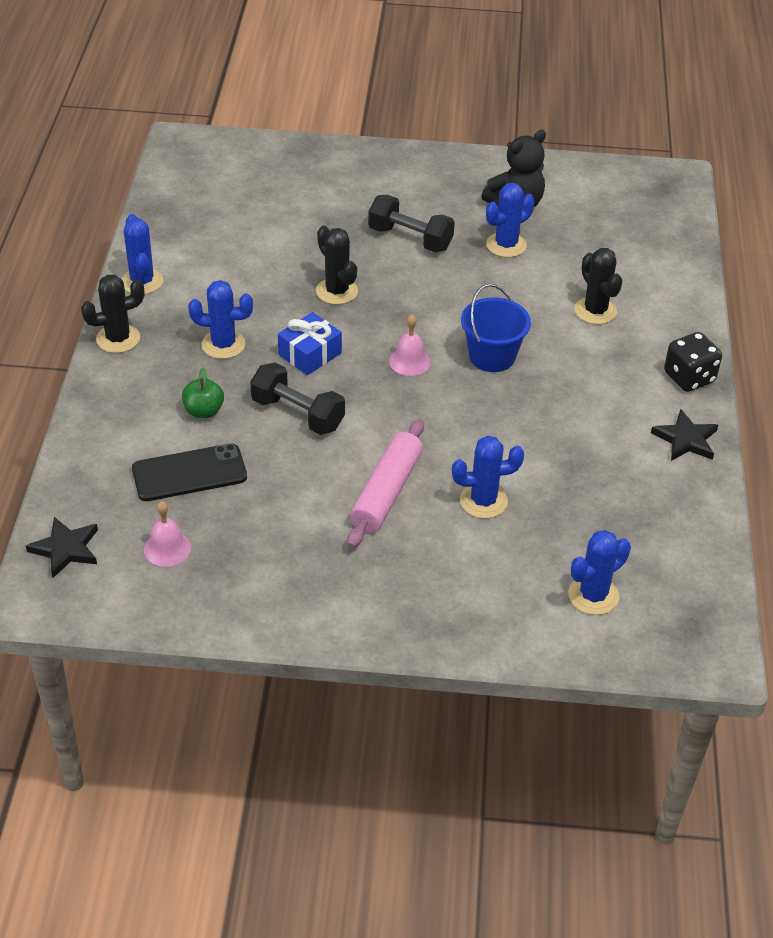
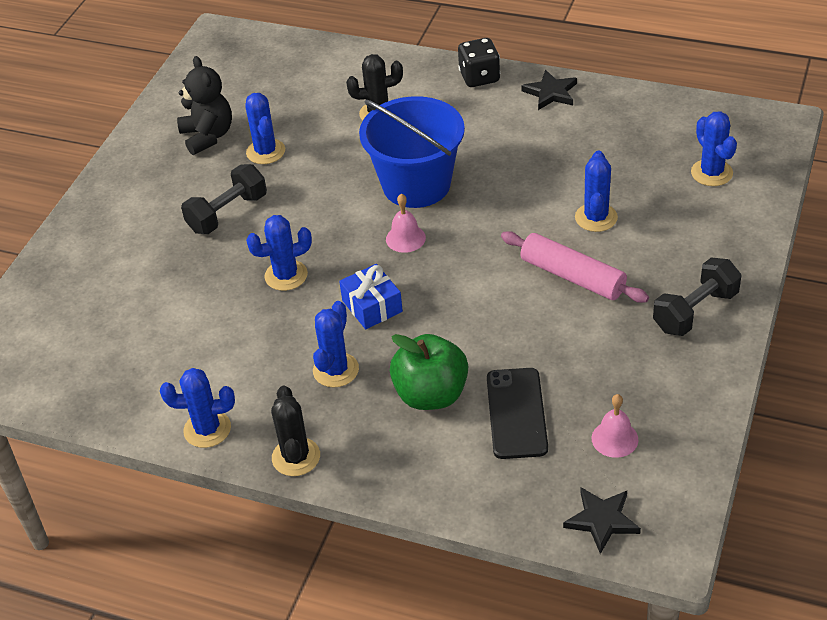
camera: 70 degrees left, 0 degrees up
green apple [182,367,224,418] -> green apple [390,334,468,410], size x1.79
black dumbbell [250,363,345,435] -> black dumbbell moved to [653,258,741,336]
black cactus [316,226,358,305] -> blue cactus [246,215,312,291]
blue bucket [461,284,531,372] -> blue bucket [359,96,465,208], size x1.59

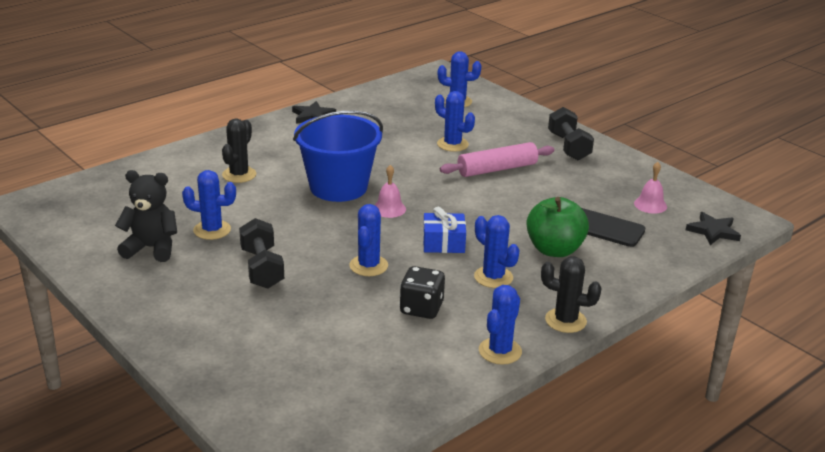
camera: 65 degrees left, 15 degrees down
black dice [458,38,500,87] -> black dice moved to [399,266,445,319]

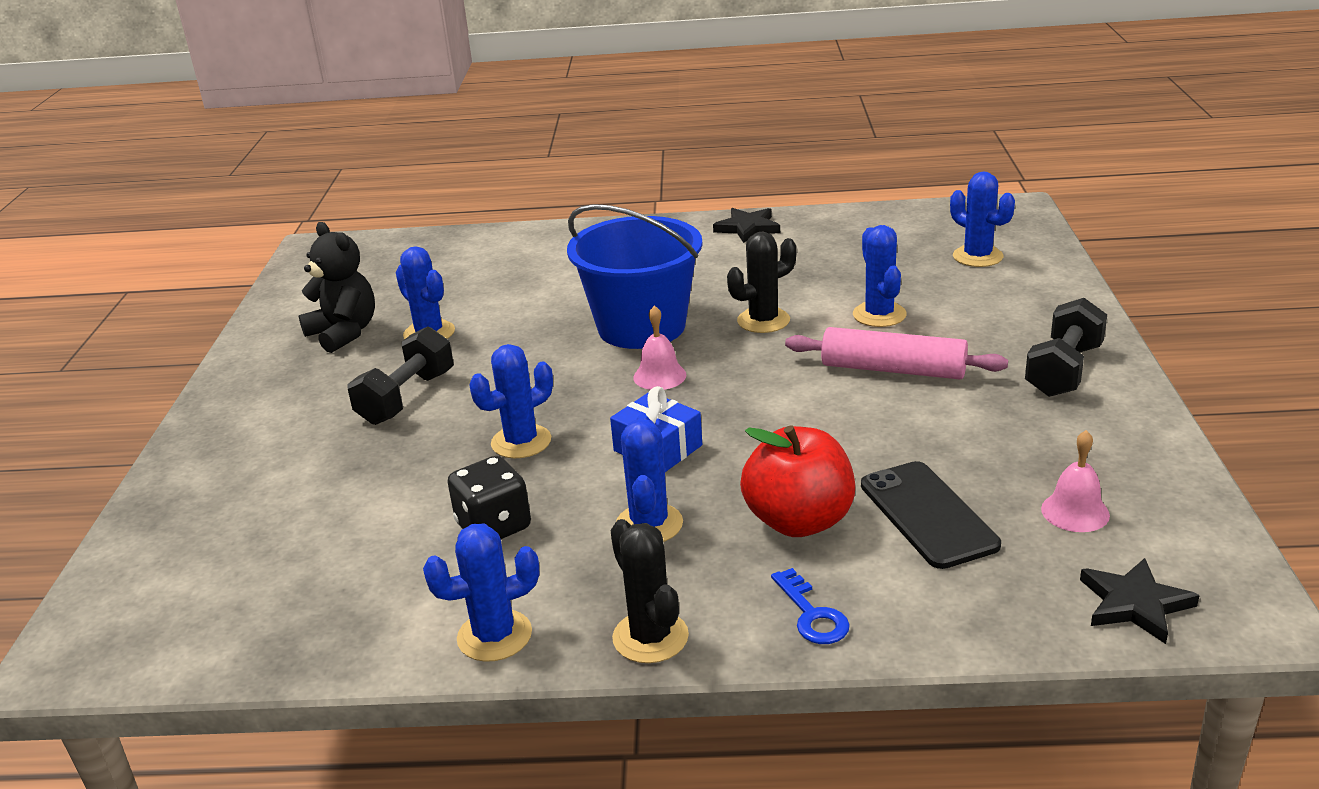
camera: 45 degrees right, 0 degrees up
black cactus [222,119,256,183] -> black cactus moved to [727,232,797,333]
green apple [526,197,589,257] -> red apple [740,426,855,537]
none -> blue key [771,568,850,644]

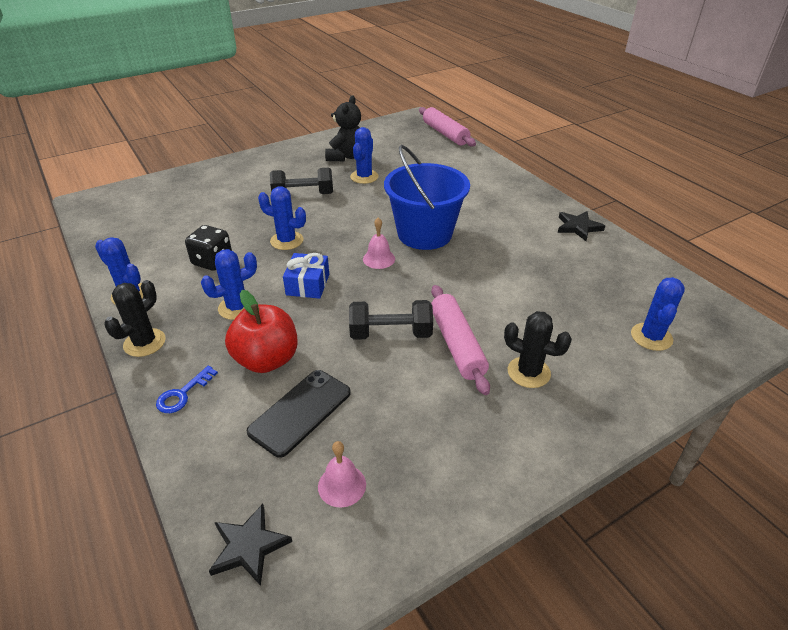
camera: 55 degrees right, 10 degrees up
black cactus [727,232,797,333] -> black cactus moved to [504,311,572,388]
blue cactus [853,225,907,327] -> none
black dumbbell [1025,298,1107,397] -> black dumbbell moved to [349,300,433,340]
none -> pink rolling pin [419,107,476,146]

